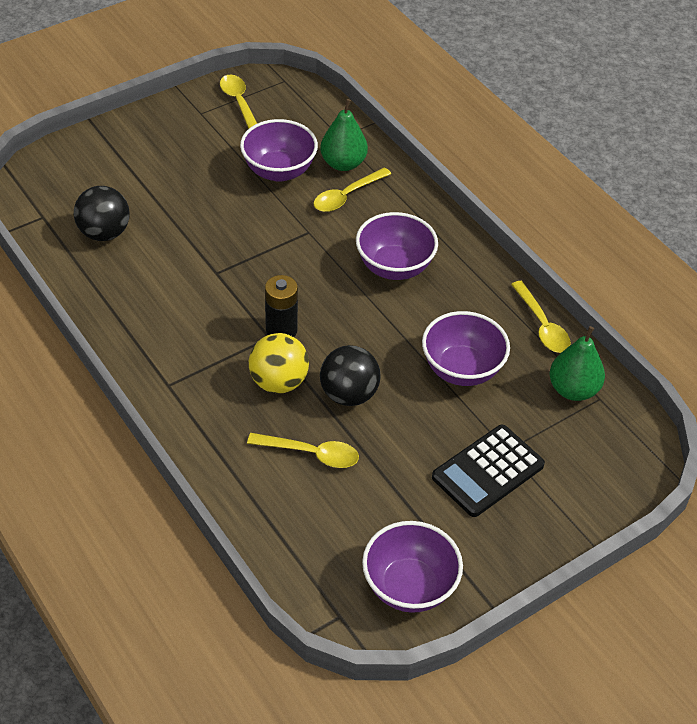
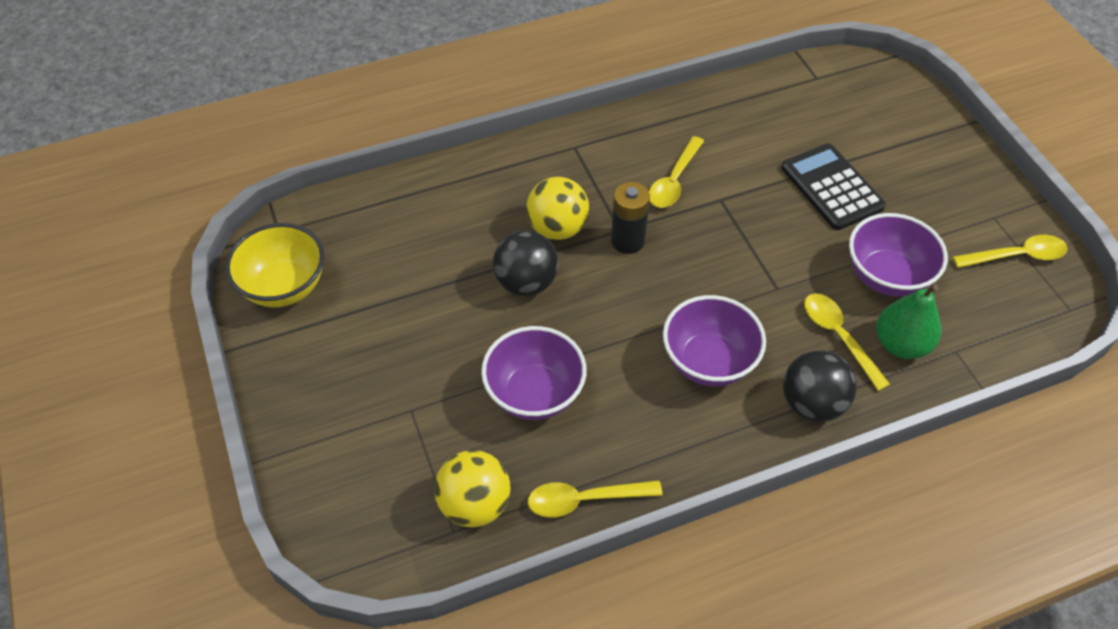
camera: 105 degrees right, 5 degrees up
black ball [74,186,130,241] -> black ball moved to [783,350,857,422]
yellow spoon [247,433,359,468] -> yellow spoon moved to [649,136,704,208]
purple bowl [362,521,463,613] -> yellow bowl [225,223,324,307]
black calculator [432,425,545,517] -> black calculator moved to [781,143,886,230]
green pear [550,326,605,401] -> yellow ball [434,450,511,527]

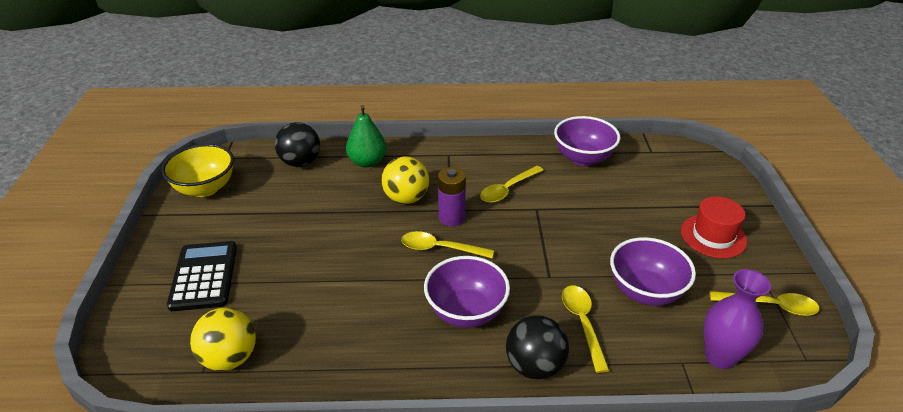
camera: 20 degrees right, 15 degrees down
purple bowl [481,326,587,420] -> purple bowl moved to [554,116,620,166]
black ball [493,230,559,296] -> black ball moved to [275,122,320,167]
yellow spoon [528,480,662,518] -> yellow spoon moved to [401,231,494,258]
black battery [611,182,650,254] -> purple battery [438,167,466,226]
black calculator [781,143,886,230] -> black calculator moved to [167,241,237,311]
green pear [876,284,941,359] -> green pear moved to [346,105,387,168]
none -> red hat [681,196,747,258]
none -> purple vase [704,269,771,369]

